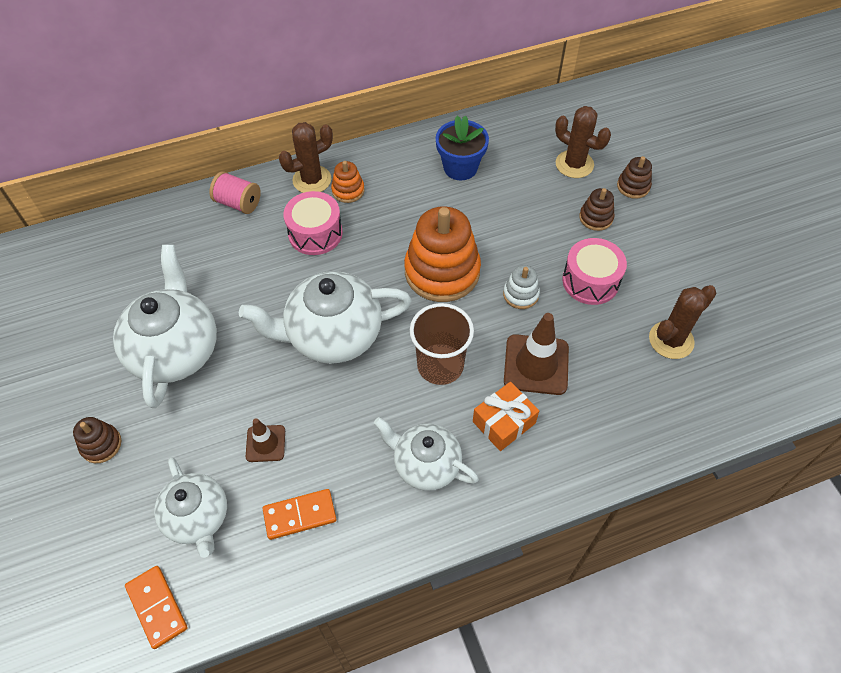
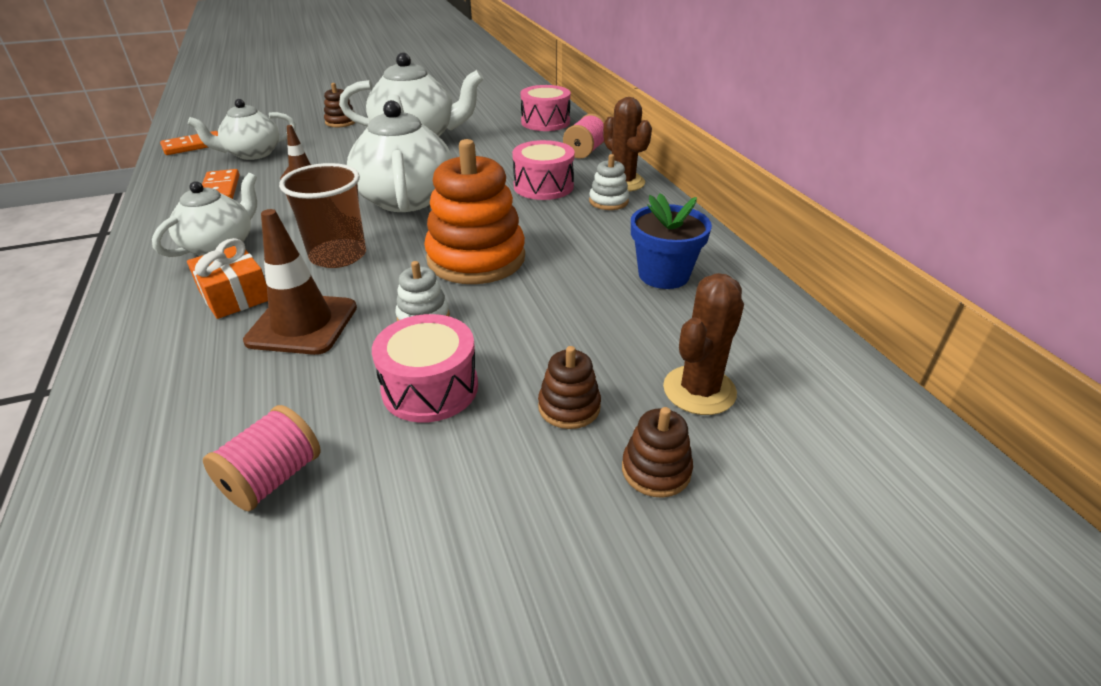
camera: 90 degrees right, 20 degrees down
orange stacking toy [331,161,365,203] -> white stacking toy [589,154,629,210]
brown cactus [649,285,717,359] -> pink spool [203,405,321,511]
none -> pink drum [520,85,571,131]

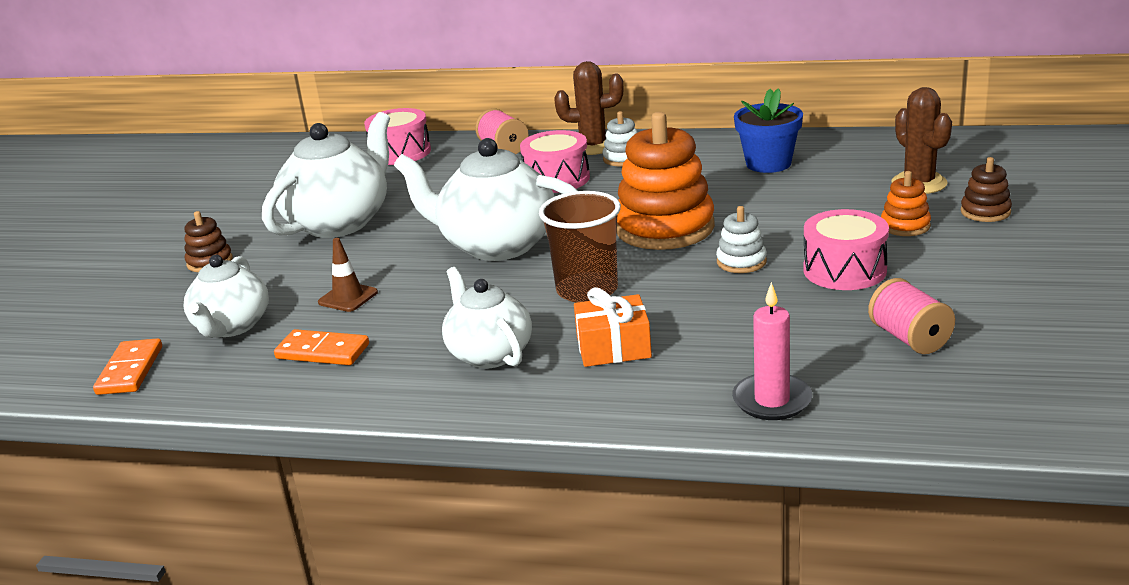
camera: 55 degrees left, 10 degrees down
brown traffic cone [243,209,357,355] -> none
brown stacking toy [538,346,601,429] -> orange stacking toy [881,171,931,236]
none -> pink candle [732,282,812,420]

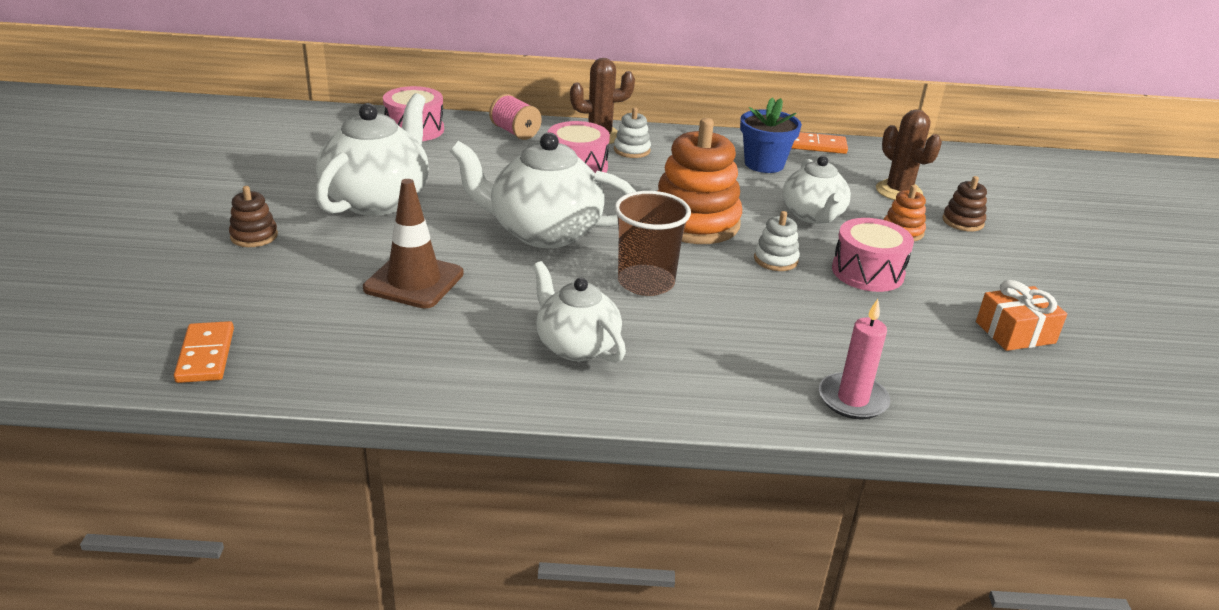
camera: 15 degrees left, 5 degrees up
white teapot [184,255,269,338] -> white teapot moved to [783,156,851,224]
orange domino [274,329,369,365] -> orange domino moved to [791,132,848,154]
brown traffic cone [318,238,378,312] -> brown traffic cone [363,179,464,309], size x1.75
orange gift [574,287,652,367] -> orange gift moved to [976,280,1067,351]
pink spool [868,278,955,354] -> none

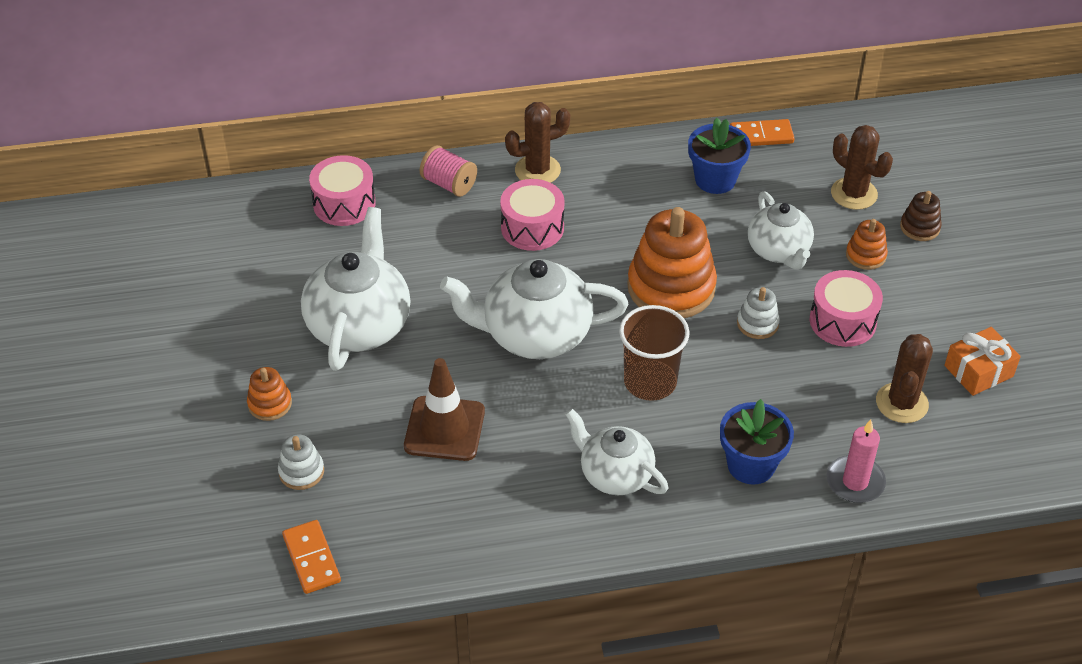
camera: 10 degrees left, 15 degrees up
brown stacking toy [229,186,278,247] -> orange stacking toy [247,367,292,421]
white stacking toy [614,107,651,158] -> white stacking toy moved to [278,434,324,490]
none -> blue flower pot [720,399,794,485]
none -> brown cactus [876,334,933,423]

